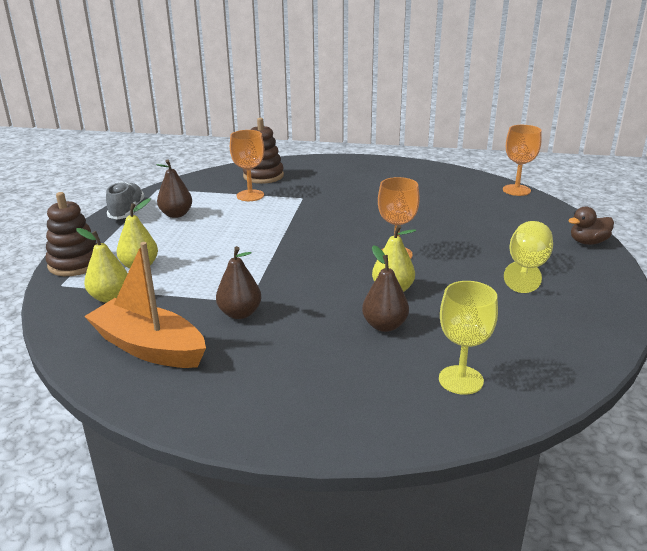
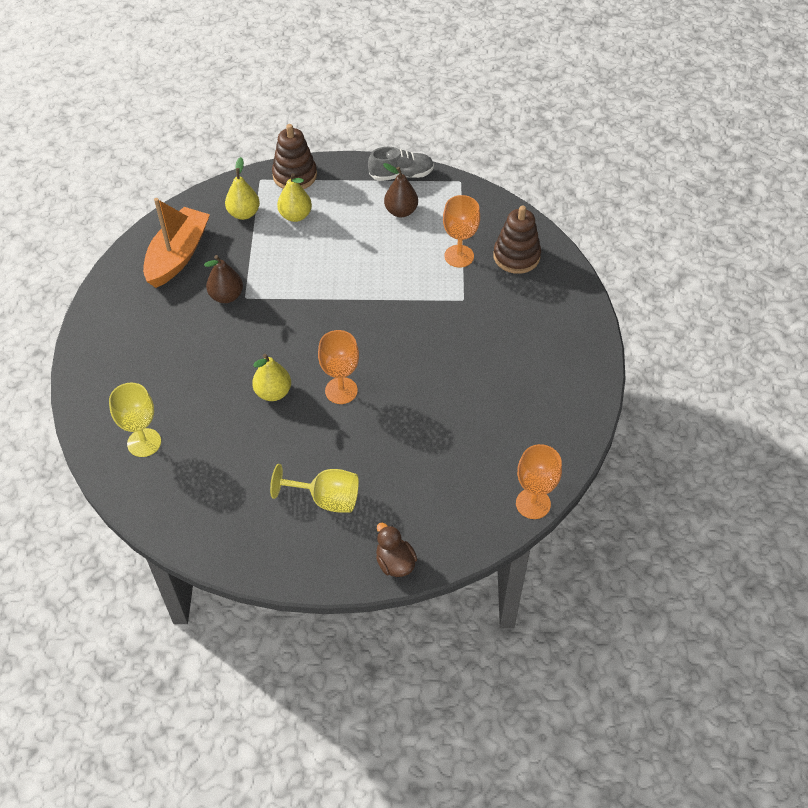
camera: 80 degrees right, 25 degrees up
brown pear [362,245,409,332] -> none

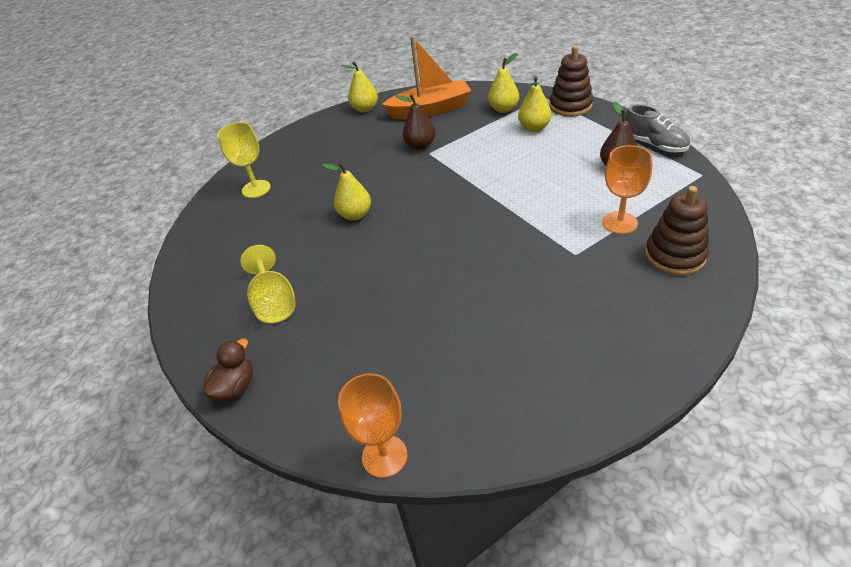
camera: 60 degrees right, 10 degrees down
orange goblet [318,330,359,404] -> none
none -> yellow pear [341,61,378,113]

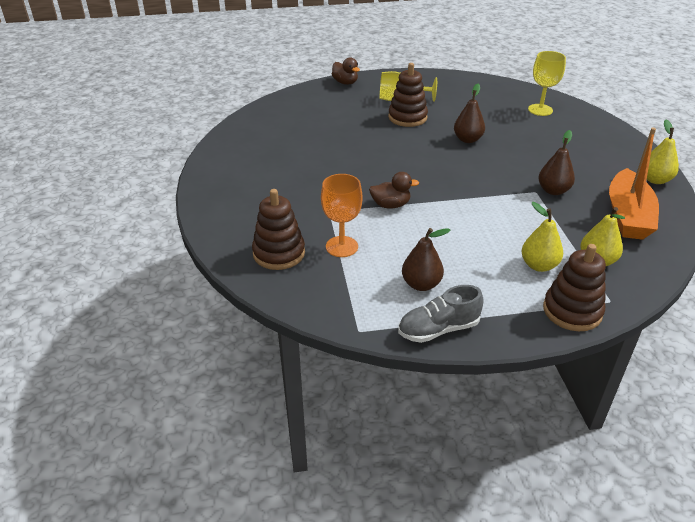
camera: 110 degrees right, 5 degrees down
yellow pear [322,162,371,221] -> brown pear [454,84,485,143]
orange goblet [338,373,408,478] -> none
none -> brown duck [369,172,419,209]
none -> brown stacking toy [388,63,428,127]

